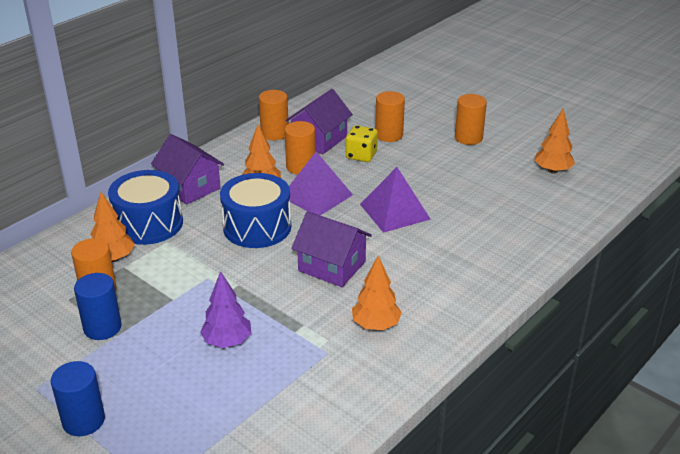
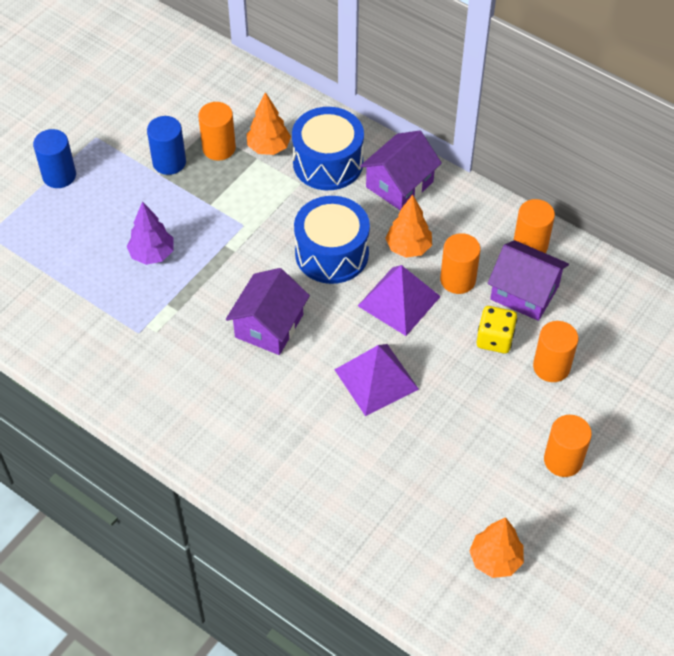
camera: 85 degrees right, 20 degrees up
orange tree [352,256,402,330] -> none

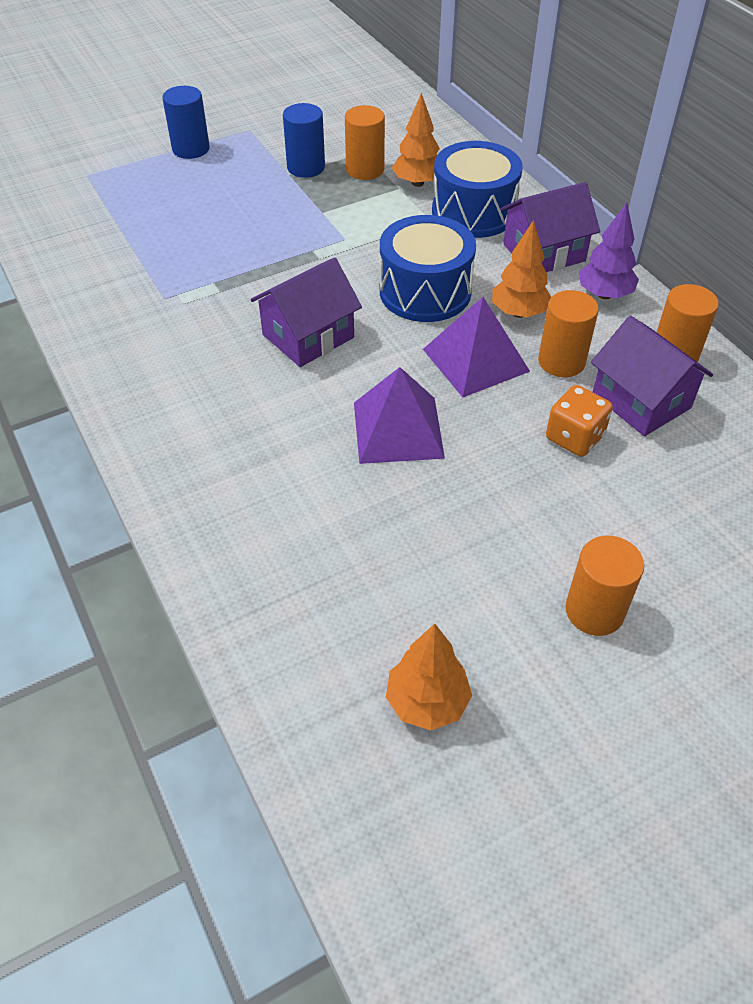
camera: 25 degrees right, 5 degrees down
purple tree [127,201,174,265] -> purple tree moved to [579,203,639,299]
yellow dice [477,306,517,353] -> orange dice [546,385,613,457]
orange cylinder [533,321,578,382] -> none

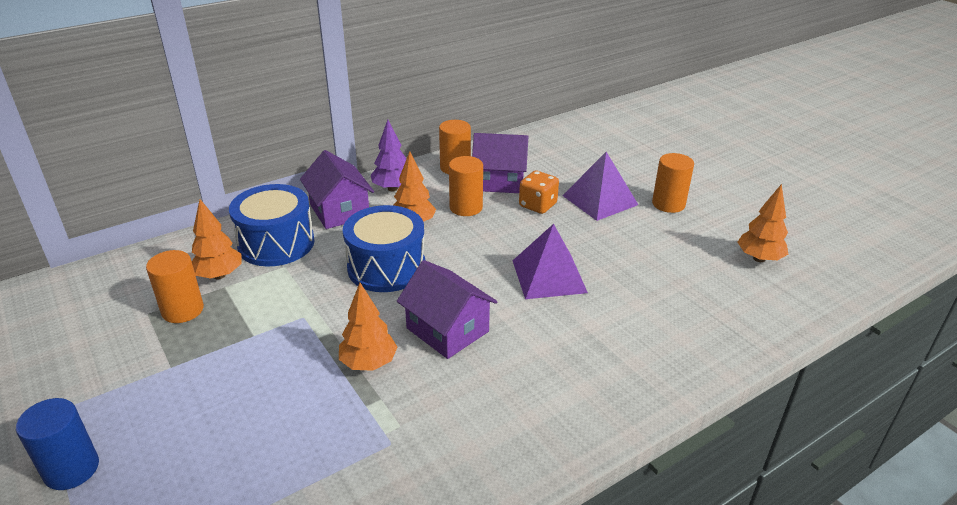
camera: 95 degrees left, 15 degrees down
blue cylinder [283,103,325,178] -> none
purple pyramid [423,297,530,397] -> purple pyramid moved to [562,152,638,221]
purple house [591,316,713,436] -> purple house turned 45 degrees clockwise [472,133,528,193]
none -> orange tree [339,283,398,371]

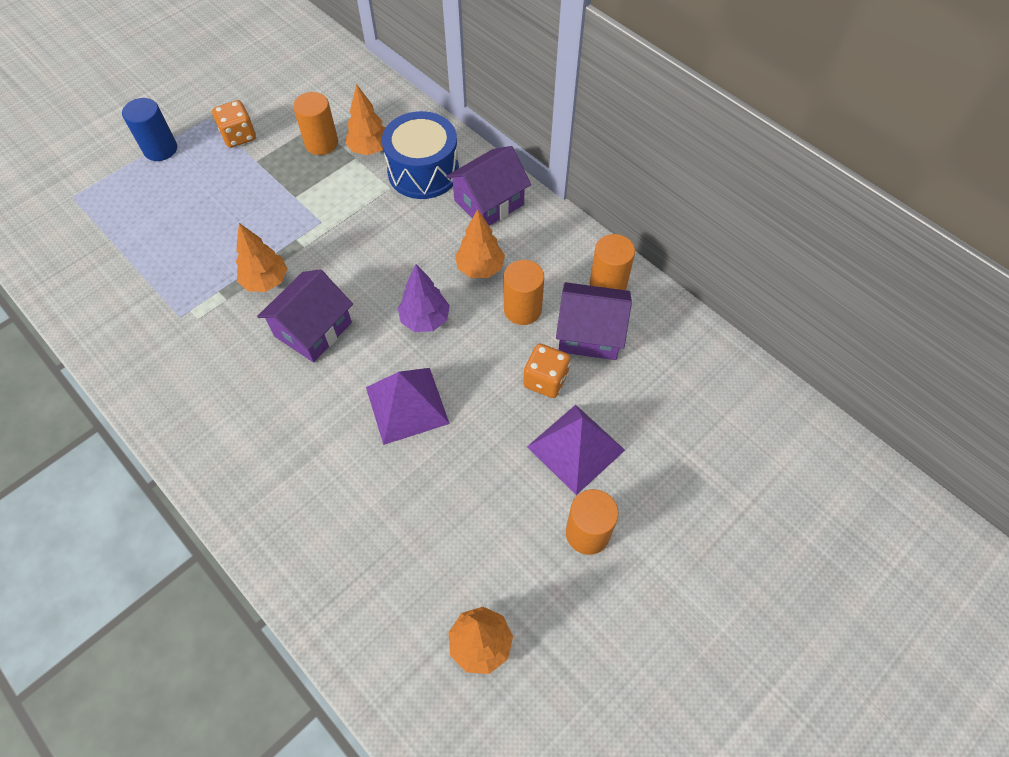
camera: 80 degrees right, 25 degrees up
blue drum [343,205,425,292] -> none
purple tree [371,120,406,191] -> purple tree moved to [398,264,450,332]
purple house [472,133,528,193] -> purple house turned 75 degrees counterclockwise [556,282,632,360]
none -> orange dice [212,100,256,148]

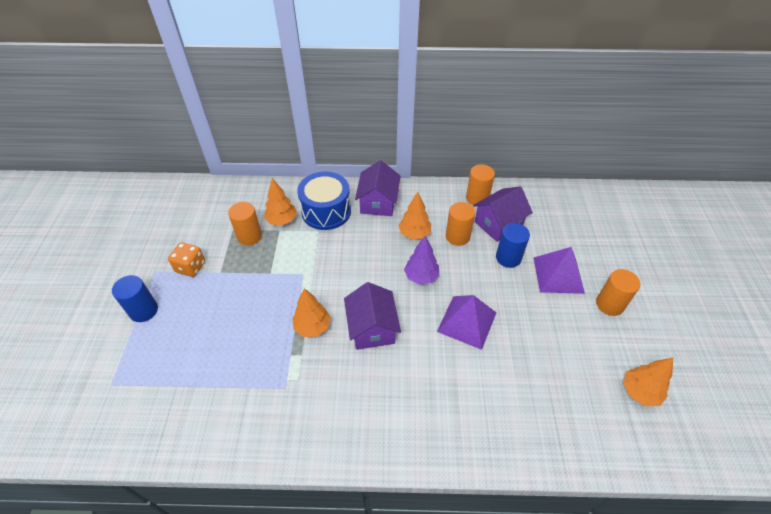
camera: 45 degrees left, 10 degrees down
orange dice [523,343,570,398] -> blue cylinder [496,223,530,268]

